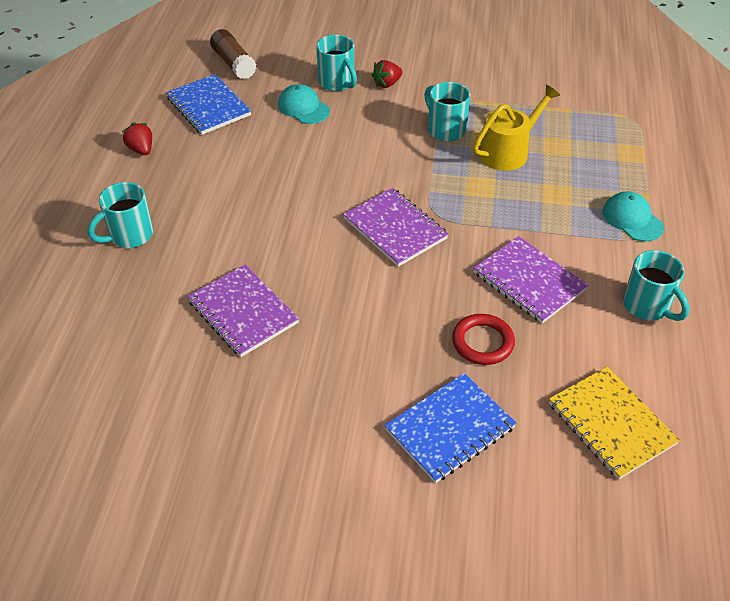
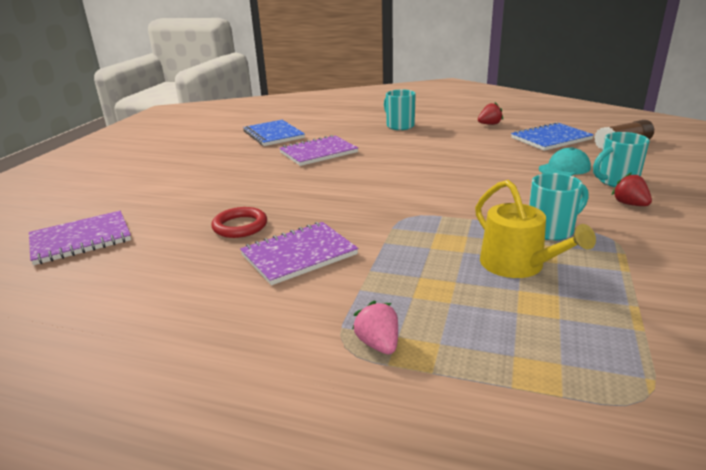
camera: 100 degrees right, 20 degrees down
purple notebook [343,188,449,267] -> purple notebook moved to [29,211,131,265]
blue notebook [385,373,516,483] -> blue notebook moved to [243,120,305,146]
yellow notebook [549,367,680,480] -> none
turquoise cap [603,191,664,242] -> pink strawberry [352,301,398,354]
turquoise mug [623,250,690,321] -> none

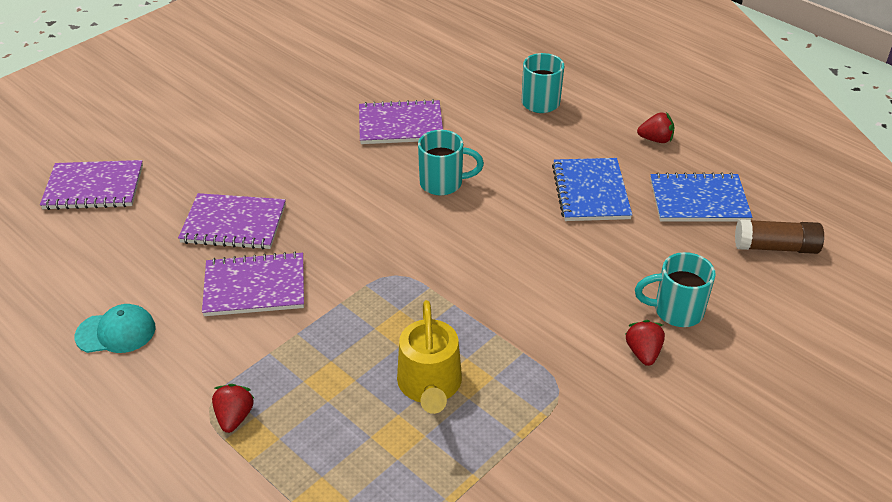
camera: 25 degrees right, 15 degrees up
red ring [212,207,267,238] -> purple notebook [178,193,286,249]
blue notebook [243,120,305,146] -> blue notebook moved to [552,158,632,221]
pink strawberry [352,301,398,354] -> red strawberry [212,384,255,433]
turquoise mug [529,173,589,241] -> turquoise mug moved to [418,130,484,196]
turquoise cap [539,147,591,176] -> turquoise cap moved to [74,304,156,353]

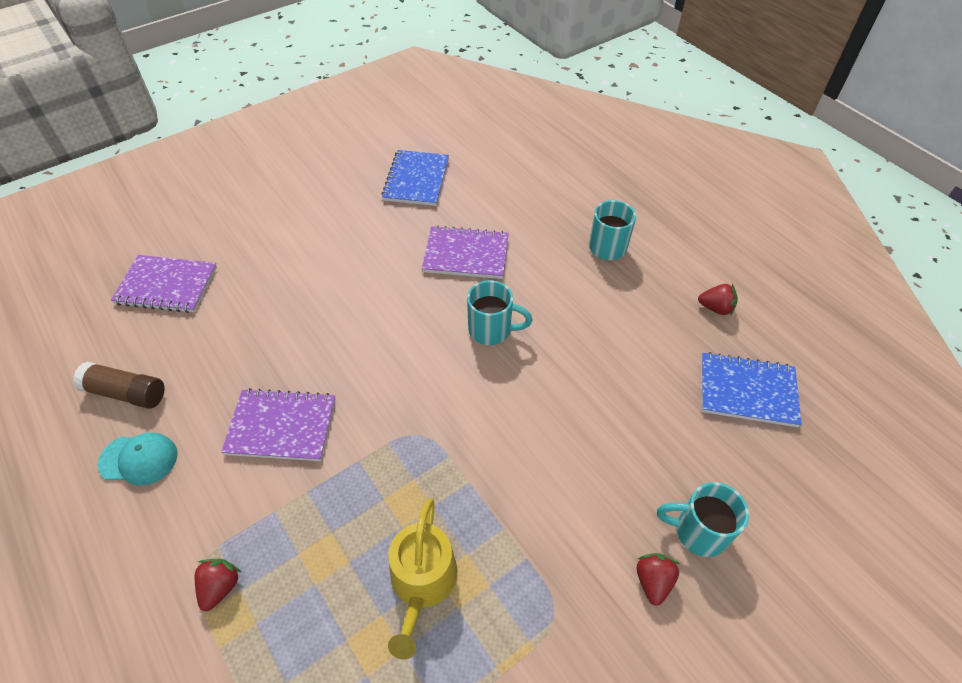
camera: 10 degrees right, 10 degrees up
purple notebook [178,193,286,249] -> none
blue notebook [552,158,632,221] -> blue notebook moved to [382,150,449,206]
brown glue stick [735,219,824,254] -> brown glue stick moved to [73,361,165,409]

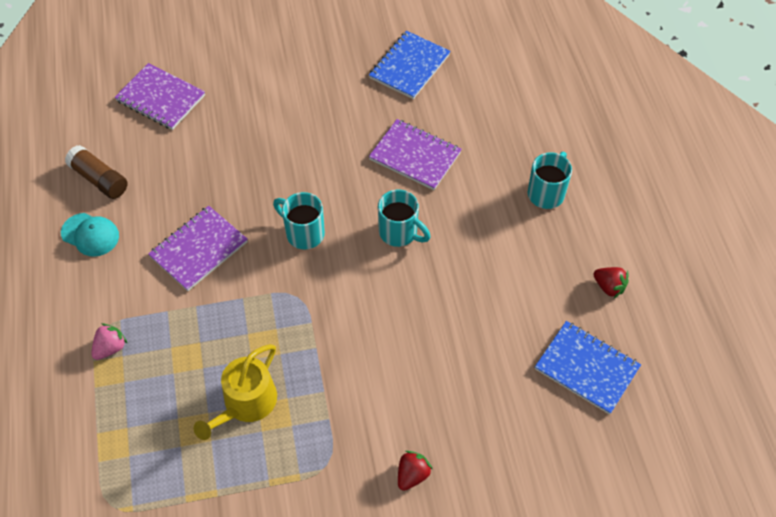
camera: 25 degrees right, 5 degrees up
red strawberry [195,559,241,611] -> pink strawberry [91,323,128,360]
purple notebook [221,388,335,461] -> purple notebook turned 75 degrees counterclockwise [148,206,248,291]
turquoise mug [657,482,749,557] -> turquoise mug moved to [273,192,325,250]

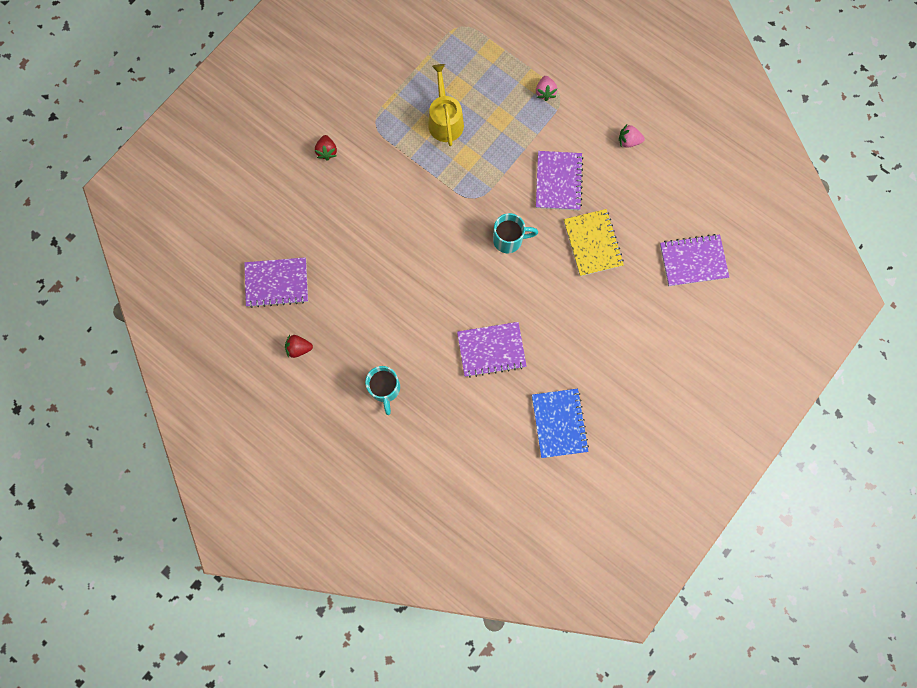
camera: 140 degrees right, 20 degrees up
turquoise cap [61,213,119,257] -> pink strawberry [619,125,645,148]
brown glue stick [65,145,128,199] -> none
turquoise mug [378,189,431,247] -> none
blue notebook [535,321,641,415] -> purple notebook [244,257,308,308]
none -> yellow notebook [564,209,624,276]

